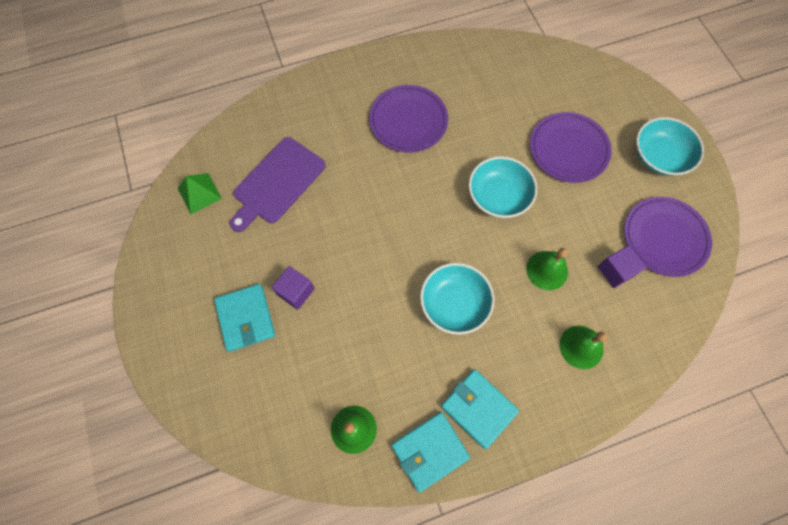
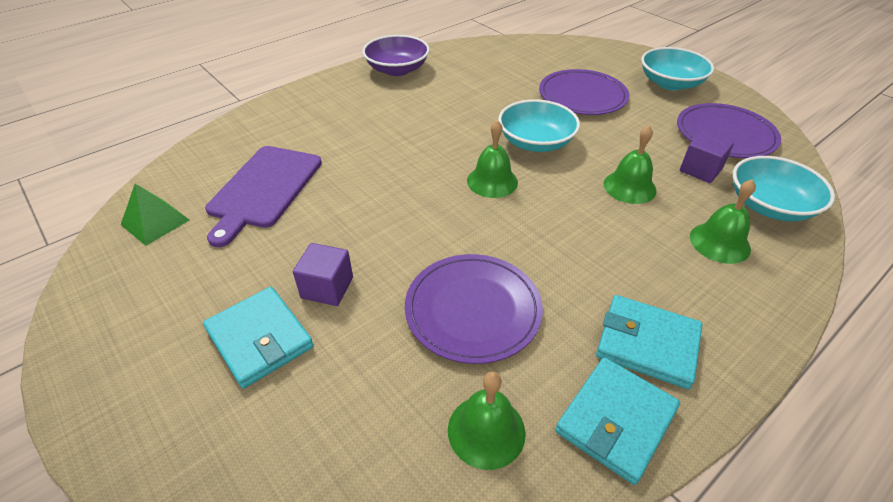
camera: 20 degrees left, 25 degrees down
purple plate [369,85,448,152] -> purple plate moved to [405,254,543,364]
turquoise bowl [420,263,494,335] -> turquoise bowl moved to [733,156,835,222]
none -> purple bowl [362,35,430,76]
none -> green bell [467,120,518,198]

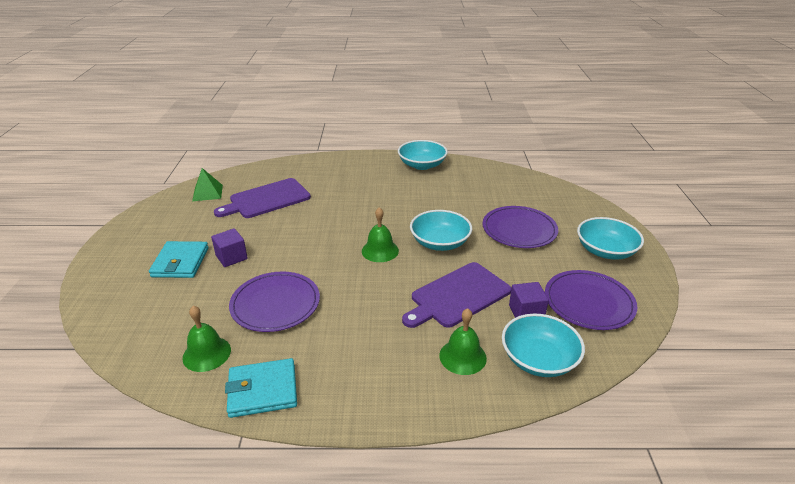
camera: 40 degrees right, 10 degrees down
purple bowl [362,35,430,76] -> turquoise bowl [398,140,448,170]
turquoise wallet [596,295,702,389] -> none
green bell [603,125,656,204] -> purple cutting board [402,262,512,328]

